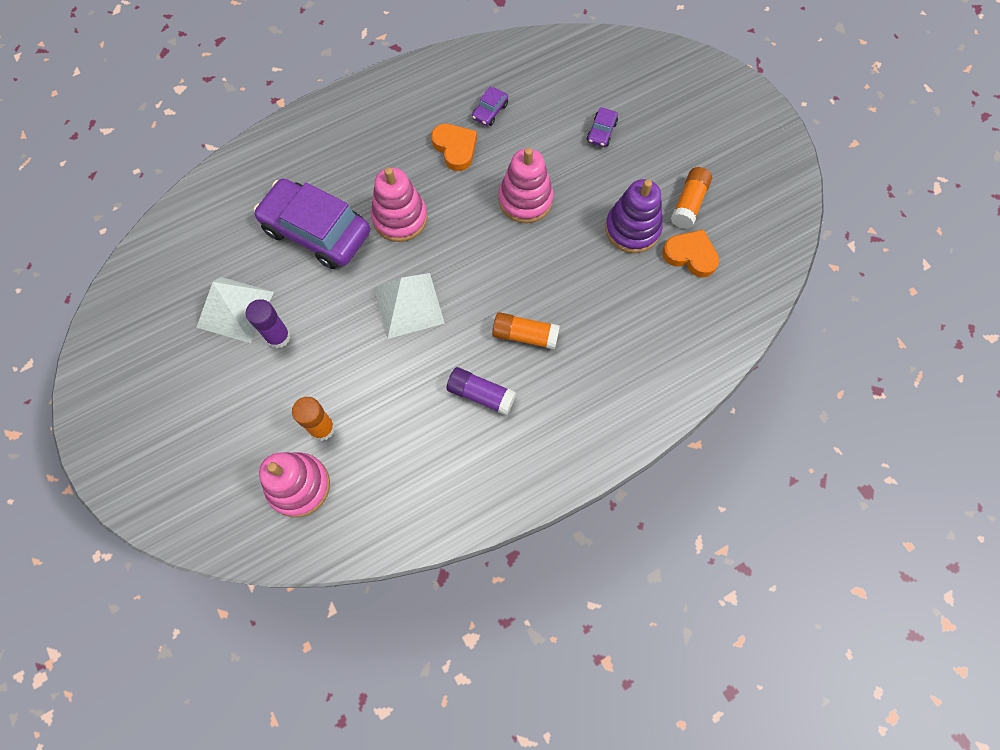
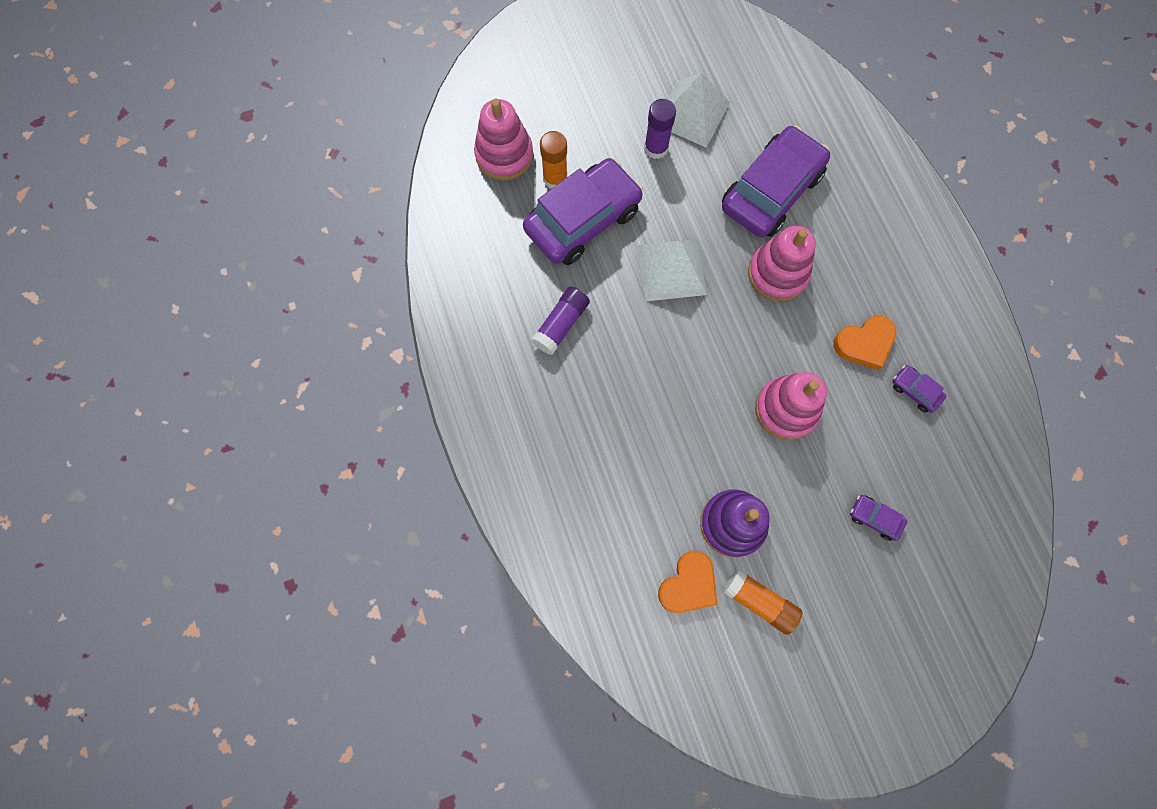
camera: 100 degrees right, 5 degrees up
orange glue stick [492,312,560,350] -> none
none -> purple car [523,158,643,265]

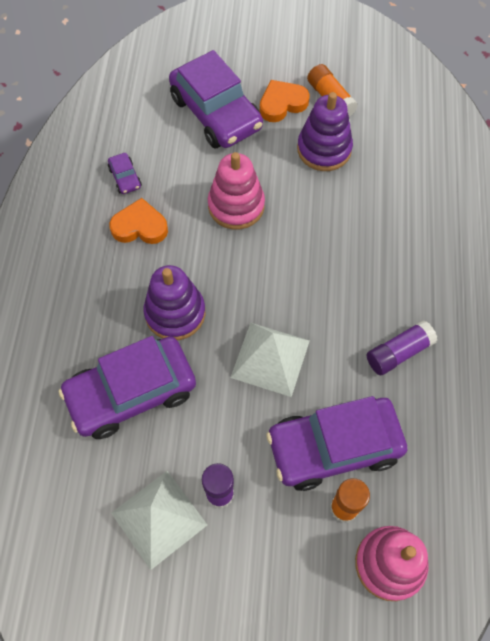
camera: 155 degrees left, 10 degrees down
orange heart [658,550,717,613] -> orange heart moved to [260,80,310,122]
pink stacking toy [748,226,816,301] -> purple stacking toy [144,265,205,340]
purple car [850,495,907,541] -> purple car [169,50,263,148], size x2.45

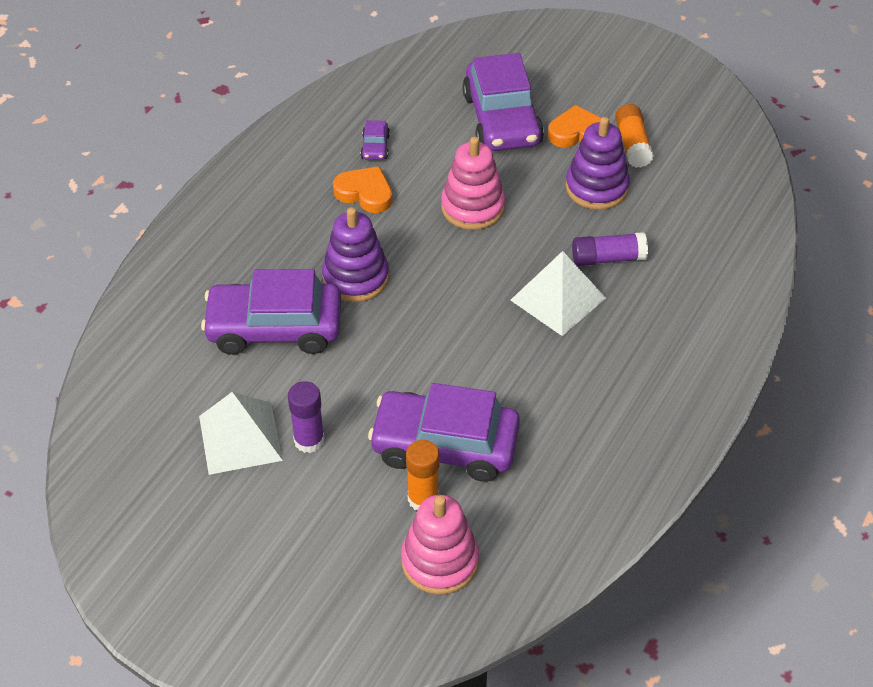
camera: 25 degrees right, 15 degrees down
white pyramid [230,323,309,397] -> white pyramid moved to [511,251,606,336]
purple glue stick [367,320,437,376] -> purple glue stick moved to [572,232,648,266]

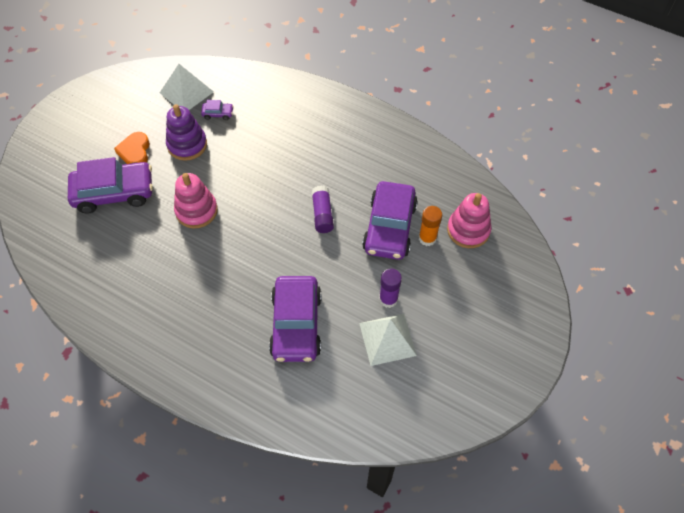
camera: 90 degrees left, 10 degrees up
purple stacking toy [322,207,389,302] -> none
orange heart [333,166,392,213] -> none
purple car [361,120,390,160] -> purple car moved to [201,100,234,120]
white pyramid [511,251,606,336] -> white pyramid moved to [160,64,214,110]
purple glue stick [572,232,648,266] -> purple glue stick moved to [312,185,334,233]
orange glue stick [615,104,654,168] -> none

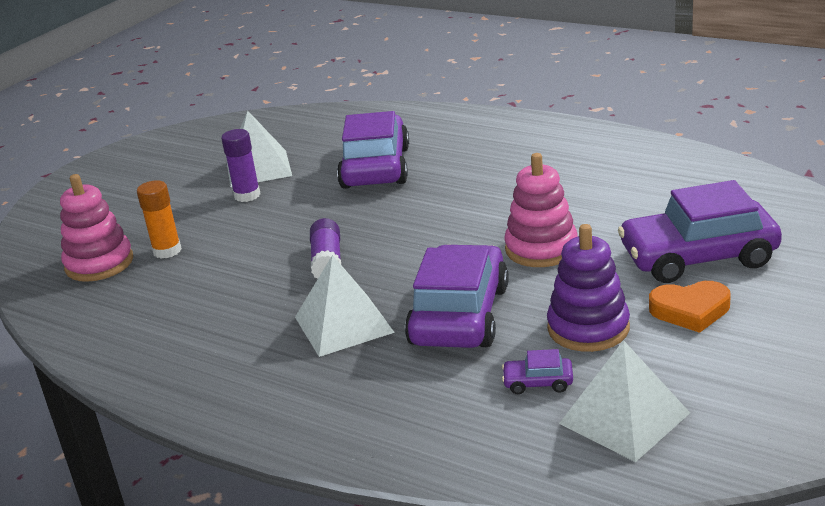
camera: 175 degrees left, 30 degrees down
orange heart [114,132,150,164] -> orange heart turned 90 degrees clockwise [649,281,731,333]
purple car [362,181,418,260] -> purple car moved to [405,244,509,348]
none -> white pyramid [295,255,395,357]

